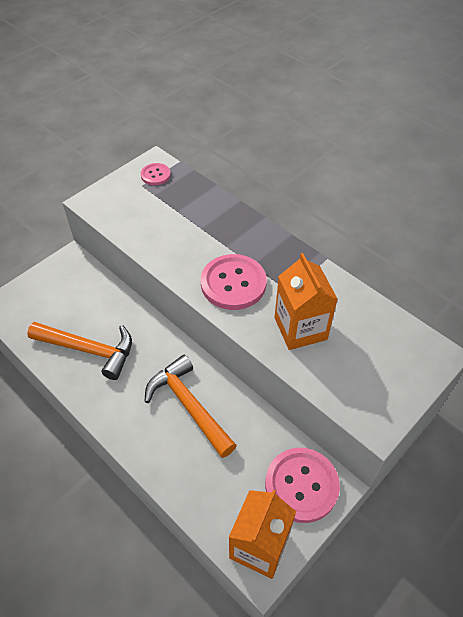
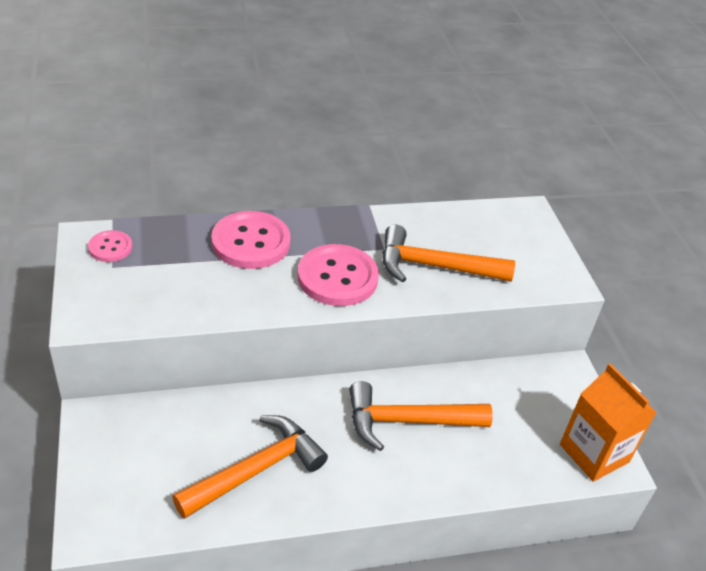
camera: 60 degrees left, 10 degrees down
pink button [265,448,340,523] -> pink button moved to [211,211,291,269]
orange carton [275,253,337,350] -> orange hammer [382,225,515,282]

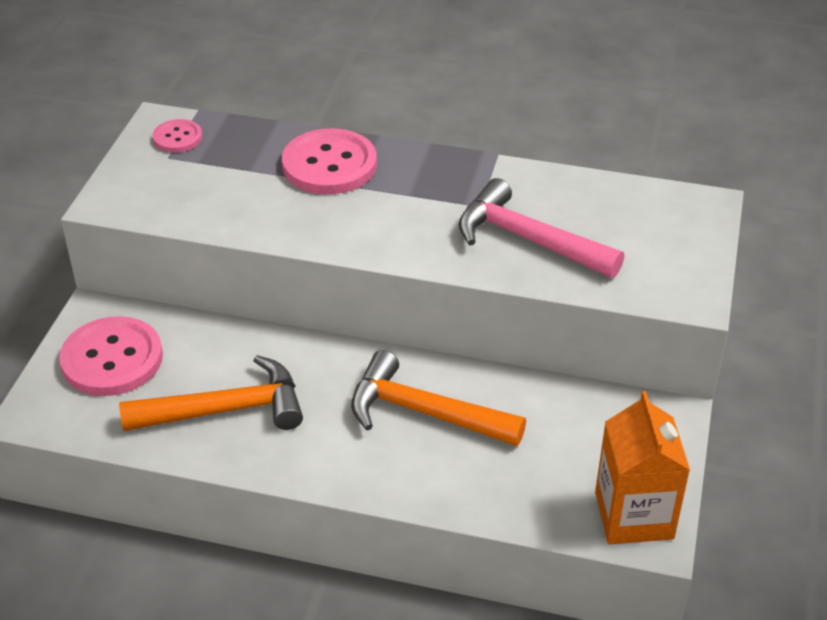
camera: 30 degrees right, 0 degrees up
pink button [298,244,379,306] -> pink button moved to [59,316,163,396]
orange hammer [382,225,515,282] -> pink hammer [458,178,624,278]

